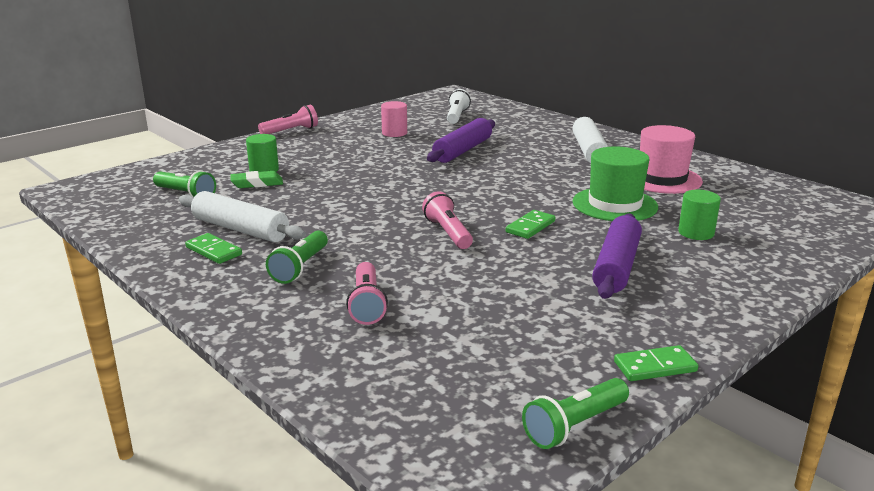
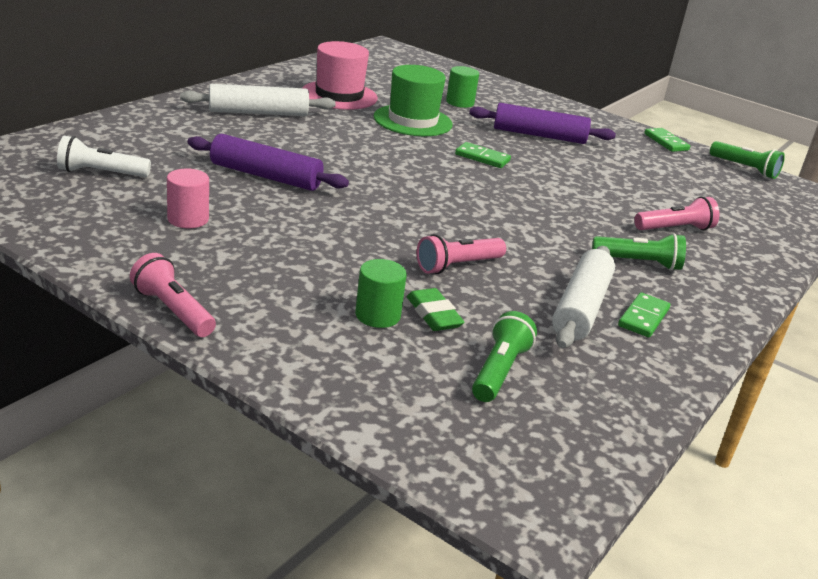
camera: 105 degrees left, 5 degrees up
pink flashlight [422,191,473,249] -> pink flashlight moved to [417,234,506,274]

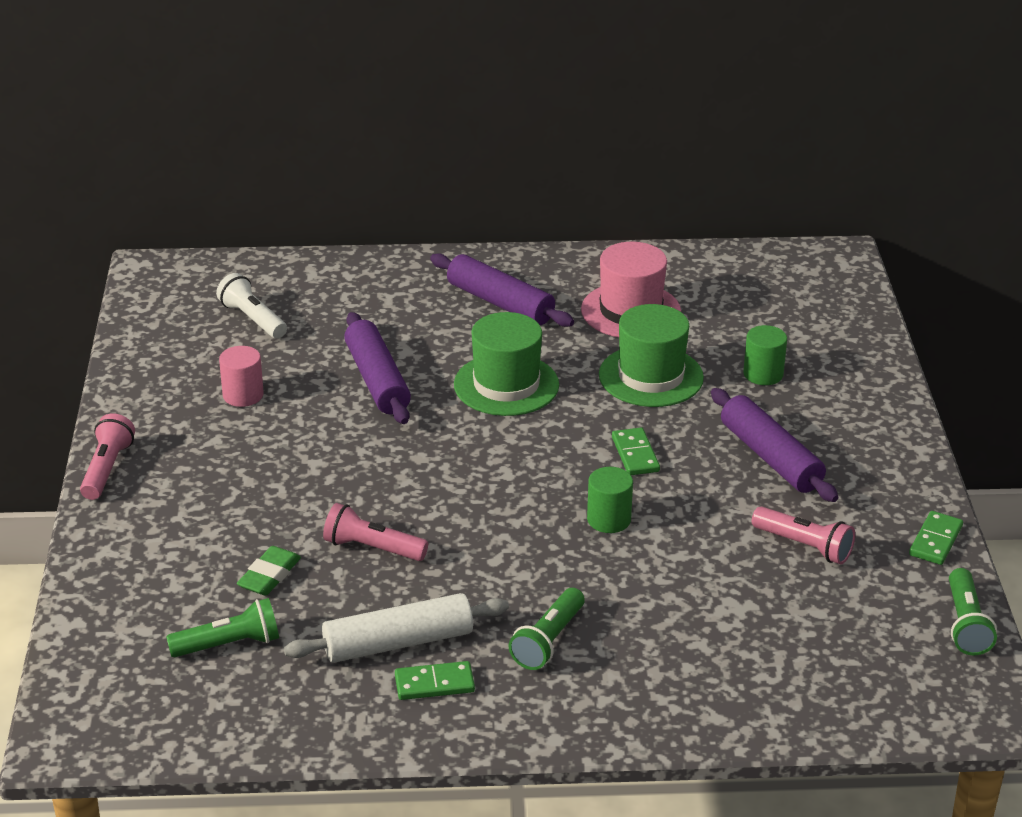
camera: 55 degrees right, 5 degrees up
white rolling pin [180,84,336,116] -> purple rolling pin [430,253,574,327]
green cylinder [355,259,407,328] -> green cylinder moved to [587,467,633,533]
green flashlight [592,233,686,271] -> green flashlight turned 60 degrees clockwise [509,588,585,670]
pink flashlight [634,196,720,230] -> pink flashlight moved to [752,506,855,564]
none -> green hat [454,312,559,416]

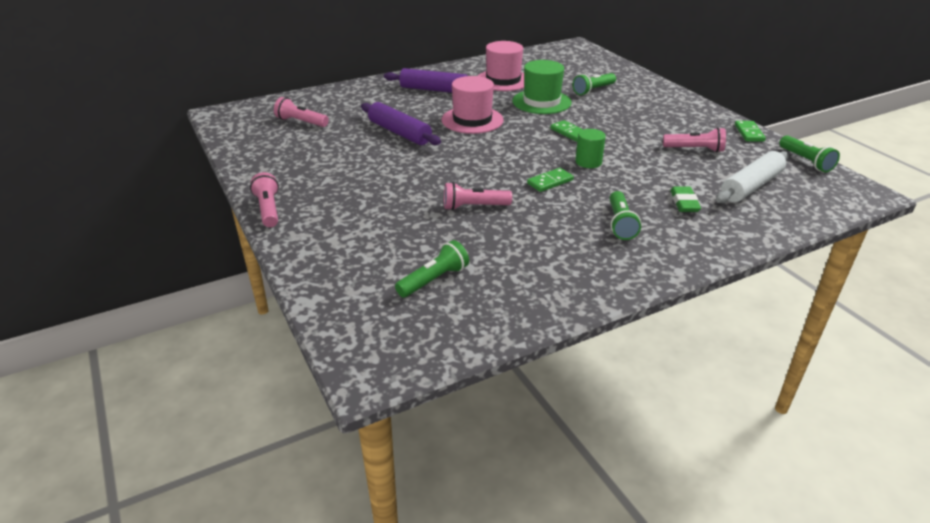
camera: 25 degrees left, 0 degrees up
white flashlight [216,273,287,339] -> pink flashlight [274,97,329,127]
pink cylinder [219,346,264,407] -> none
green eraser [237,546,301,596] -> green eraser moved to [670,186,701,212]
white rolling pin [284,593,509,663] -> white rolling pin moved to [716,151,789,203]
green domino [395,661,475,700] -> green domino moved to [527,168,574,192]
green hat [454,312,559,416] -> pink hat [441,76,504,134]
purple rolling pin [711,388,838,502] -> none
green cylinder [743,325,787,385] -> green flashlight [573,73,616,95]

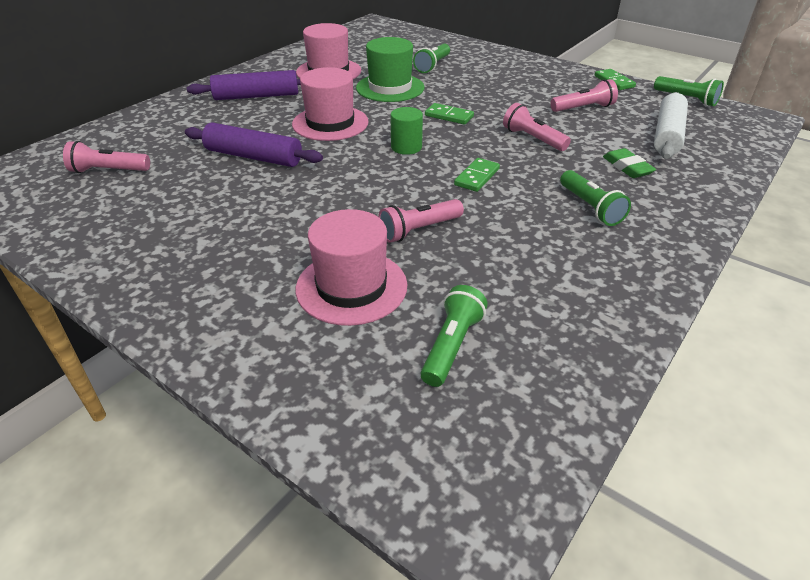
camera: 25 degrees left, 5 degrees up
pink flashlight [250,172,279,227] -> pink flashlight moved to [503,103,571,151]
green cylinder [575,129,606,168] -> green cylinder moved to [390,107,423,155]
none -> pink hat [296,209,407,326]

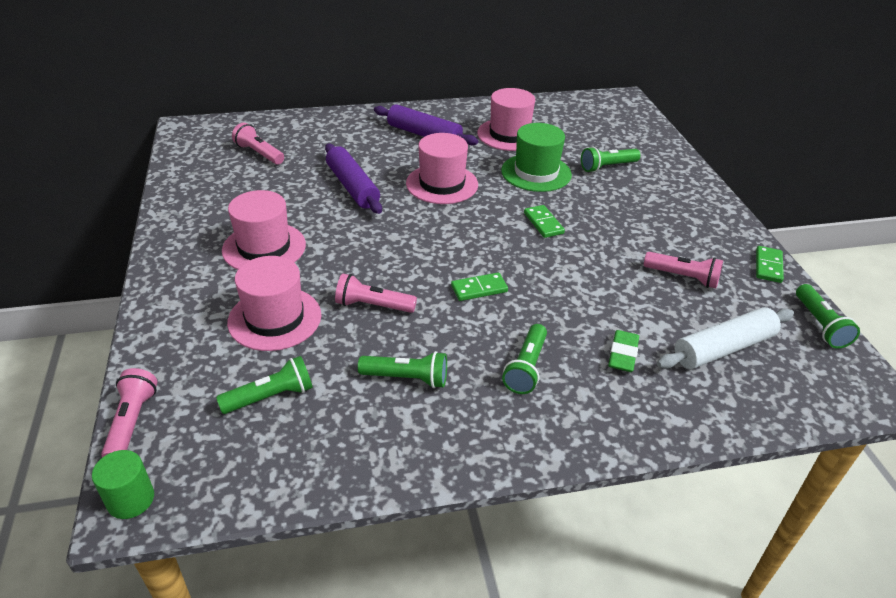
camera: 40 degrees right, 0 degrees up
green cylinder [390,107,423,155] -> green cylinder moved to [92,450,154,519]
pink flashlight [503,103,571,151] -> pink flashlight moved to [101,368,157,458]
none -> pink hat [222,190,306,270]
none -> green flashlight [358,351,447,388]

